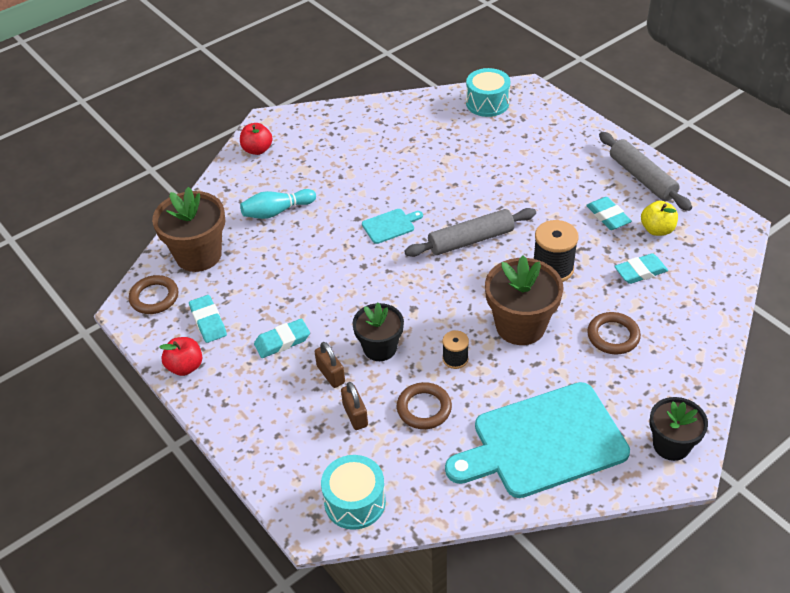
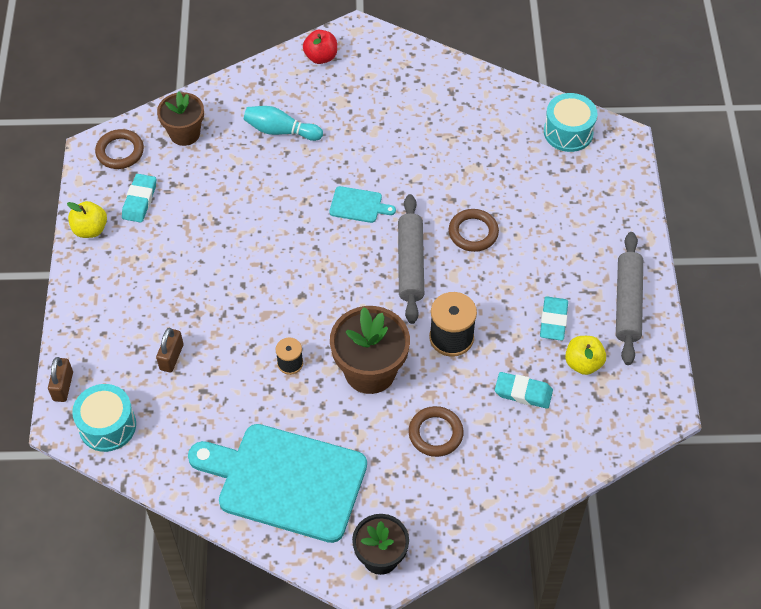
camera: 35 degrees right, 10 degrees up
brown flower pot [152,187,225,272] -> brown flower pot [157,91,204,146], size x0.66
red apple [159,337,202,376] -> yellow apple [67,201,107,238]
turquoise eraser [254,319,310,358] -> none
brown padlock [315,342,345,388] -> brown padlock moved to [48,357,73,402]
black flower pot [352,303,404,361] -> none
brown ring [397,382,452,429] -> brown ring moved to [449,209,499,252]
grey rolling pin [404,208,536,257] -> grey rolling pin turned 75 degrees clockwise [398,194,424,324]

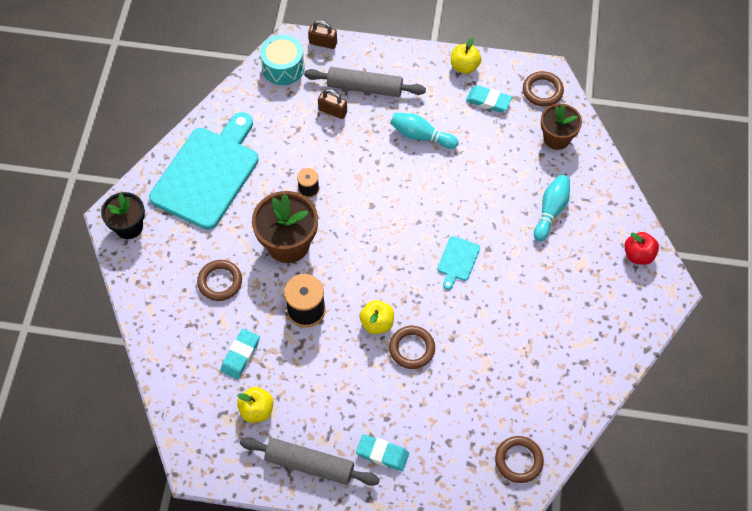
camera: 100 degrees right, 5 degrees up
grey rolling pin [398,194,424,324] -> grey rolling pin moved to [304,67,426,97]
turquoise eraser [540,296,568,341] -> turquoise eraser moved to [356,434,409,471]
turquoise drum [544,93,598,152] -> brown ring [495,436,544,483]
none -> yellow apple [360,300,394,334]
none -> turquoise bowling pin [390,113,458,149]

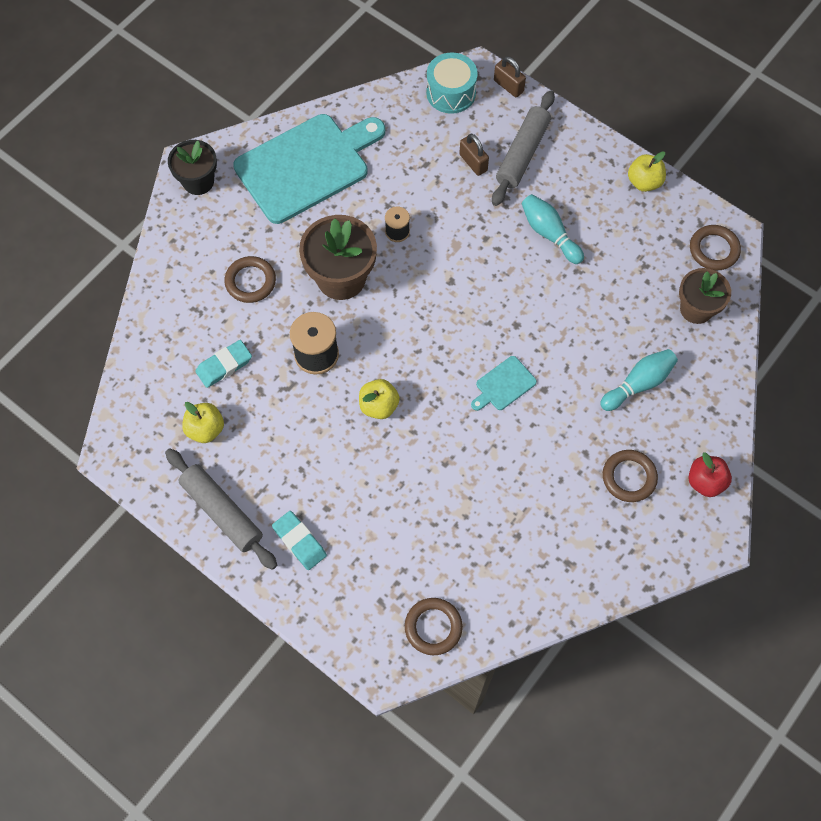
camera: 30 degrees right, 5 degrees up
grey rolling pin [304,67,426,97] -> grey rolling pin turned 75 degrees clockwise [492,91,555,206]
brown ring [389,326,435,369] -> brown ring moved to [603,450,658,502]
turquoise eraser [466,85,512,113] -> none

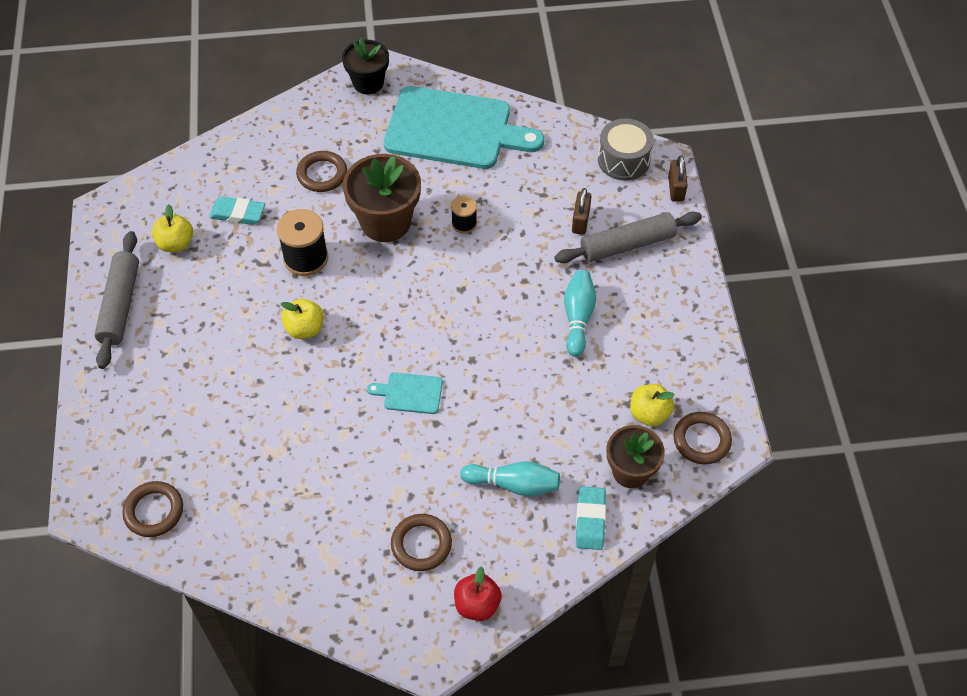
camera: 45 degrees right, 10 degrees down
turquoise eraser [272,511,327,570] -> turquoise eraser moved to [576,486,606,550]
turquoise drum [426,52,478,114] -> grey drum [598,118,654,181]
yellow apple [628,151,666,192] -> yellow apple moved to [630,384,675,426]

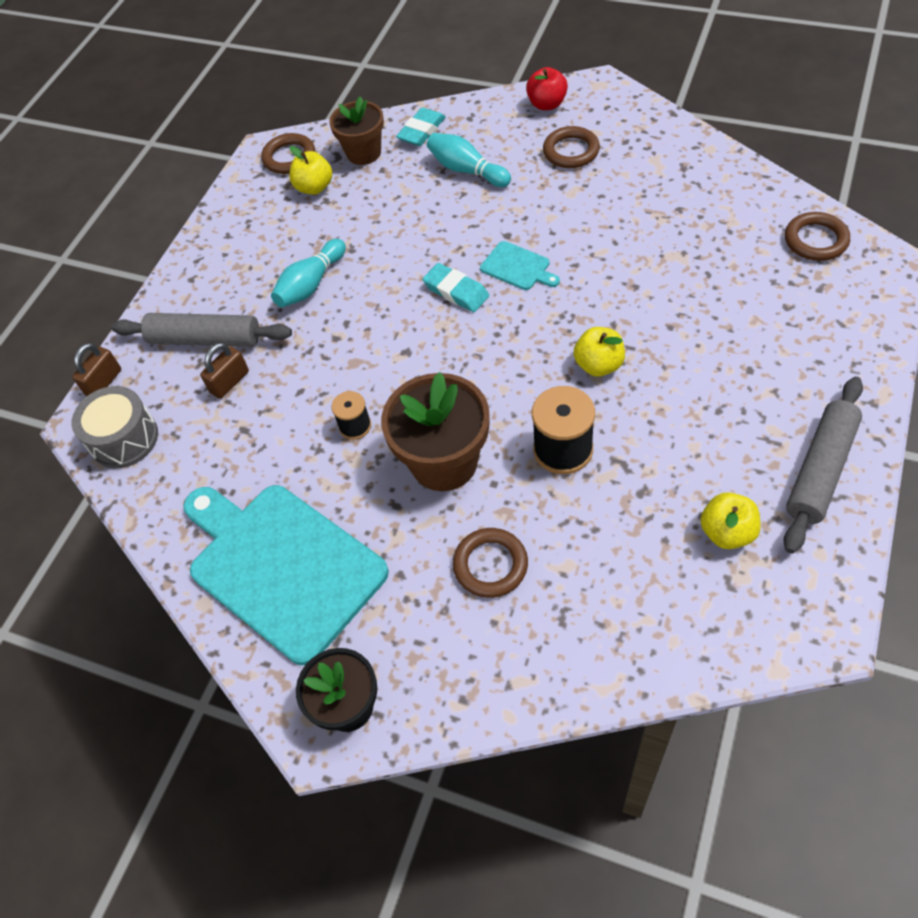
camera: 145 degrees left, 0 degrees up
turquoise eraser [209,197,265,225] -> turquoise eraser moved to [423,263,489,312]

